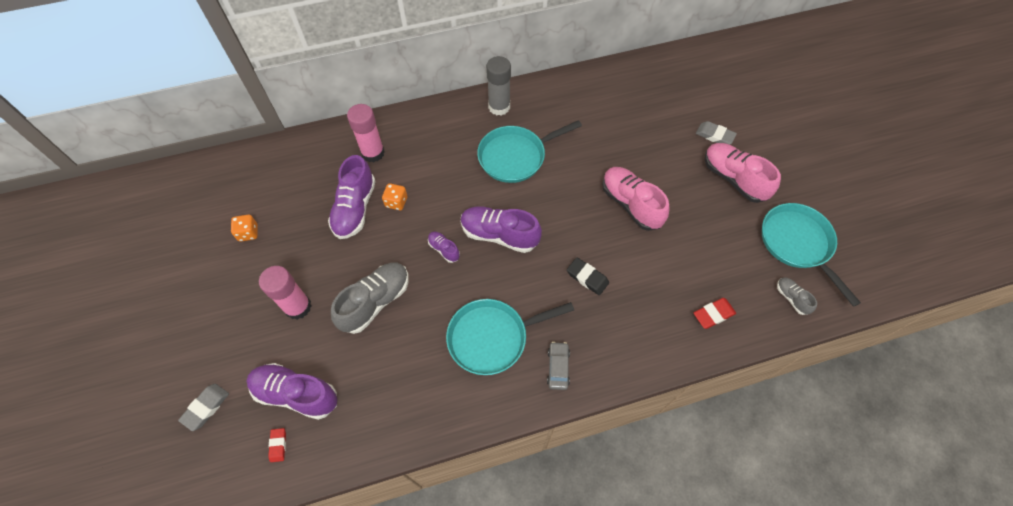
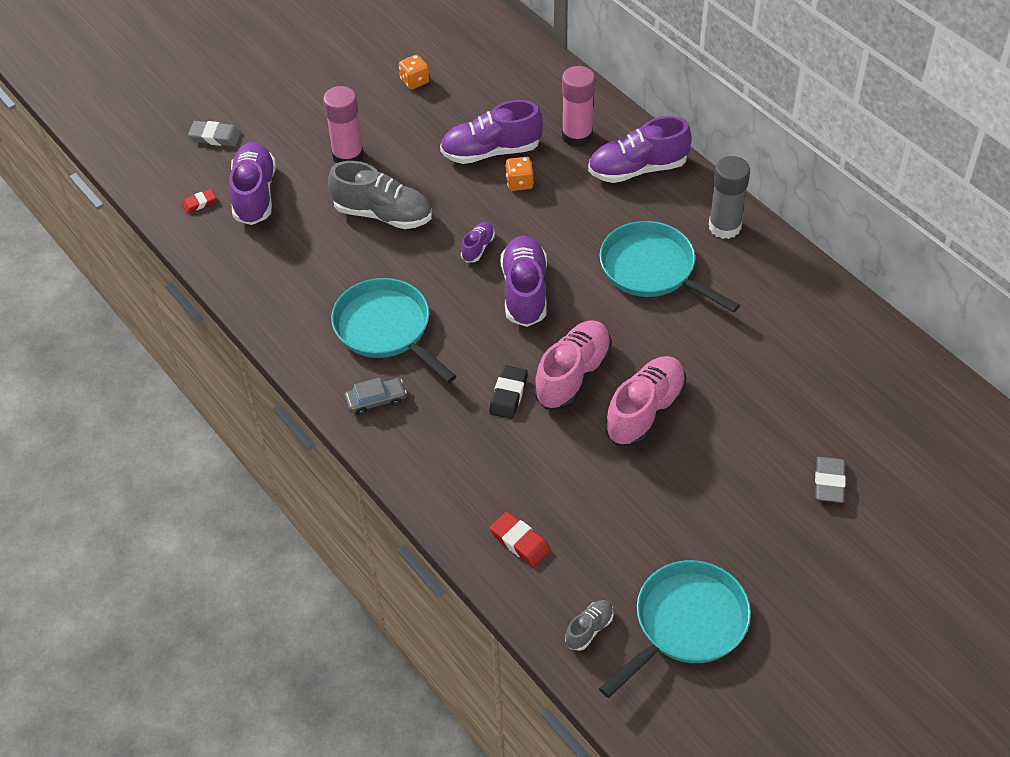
camera: 70 degrees right, 10 degrees down
pink shoe [705,143,781,203] -> pink shoe moved to [534,320,612,410]
none -> purple shoe [588,116,692,183]

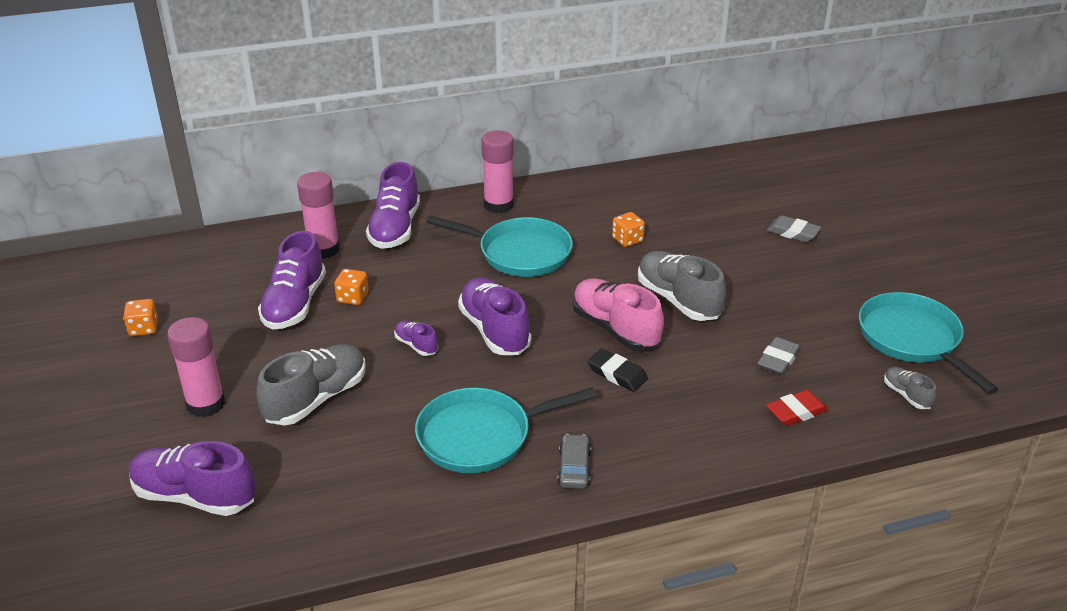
camera: 70 degrees left, 15 degrees down
red eraser [182,189,216,213] -> none
grey eraser [188,121,241,146] -> grey eraser moved to [757,337,801,375]
purple shoe [501,236,547,327] -> purple shoe turned 45 degrees clockwise [458,277,531,355]
turquoise pan [599,221,740,313] -> turquoise pan turned 135 degrees counterclockwise [426,216,573,277]
pink shoe [605,356,686,447] -> grey shoe [638,251,726,321]
grey glue stick [709,156,750,239] -> pink glue stick [481,130,514,213]
none -> orange dice [612,212,645,247]

